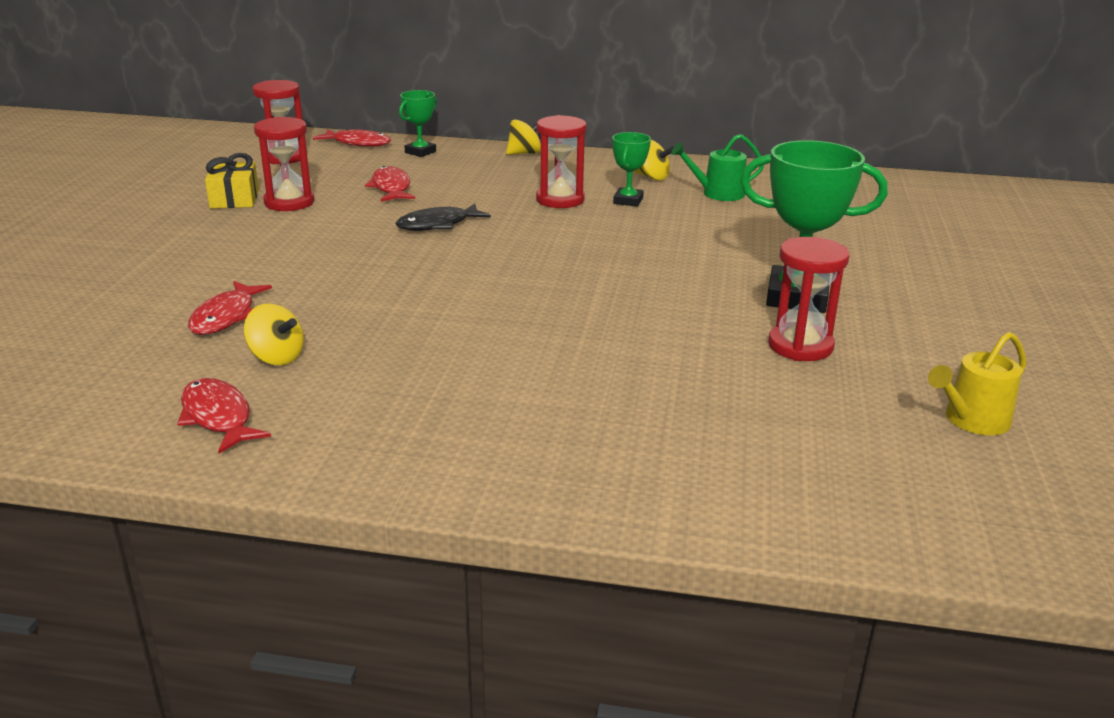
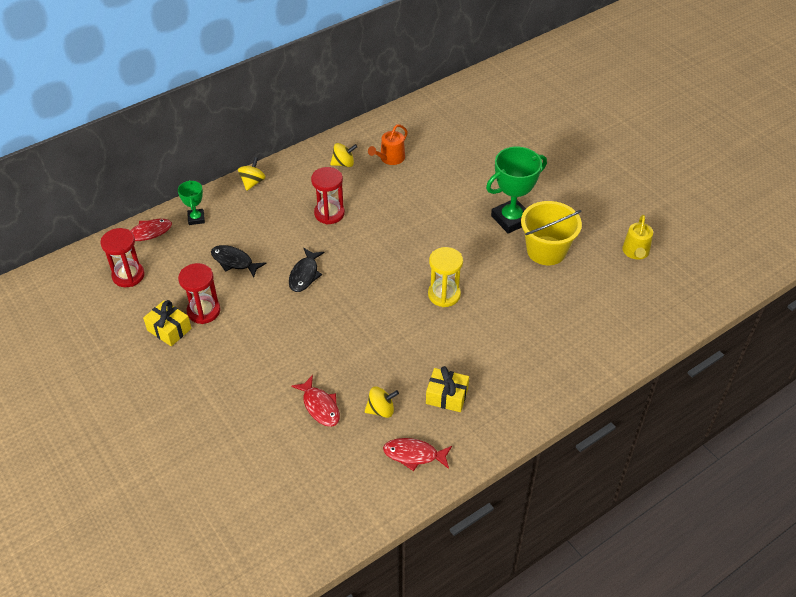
camera: 45 degrees left, 20 degrees up
red fish [365,166,415,202] -> black fish [211,245,266,278]
green trophy [612,132,651,207] -> none
green watering can [671,134,764,201] -> orange watering can [368,124,408,165]
red hourglass [768,237,849,361] -> yellow bucket [521,201,582,265]
none -> yellow gift [426,366,469,412]
none -> yellow hourglass [428,247,463,307]

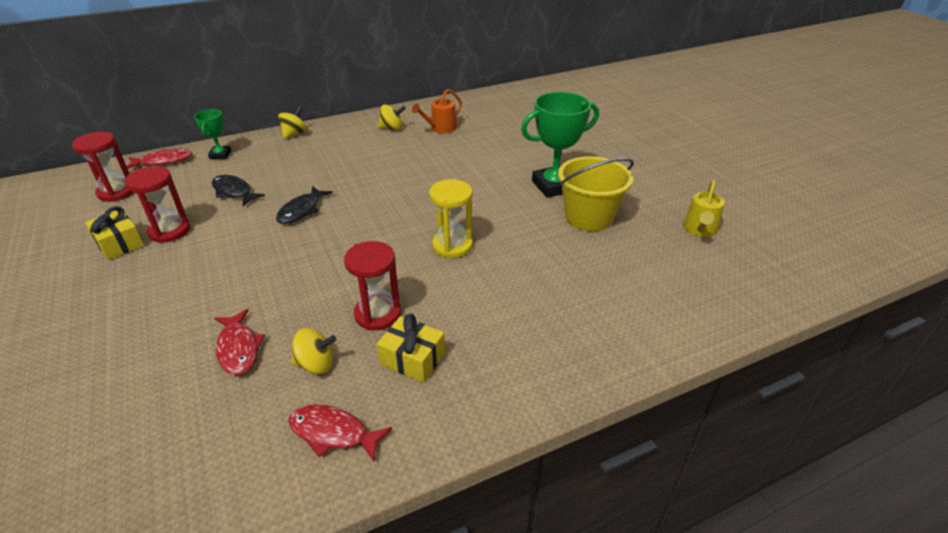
camera: 10 degrees right, 10 degrees down
red hourglass [311,167,345,224] -> red hourglass moved to [344,241,401,331]

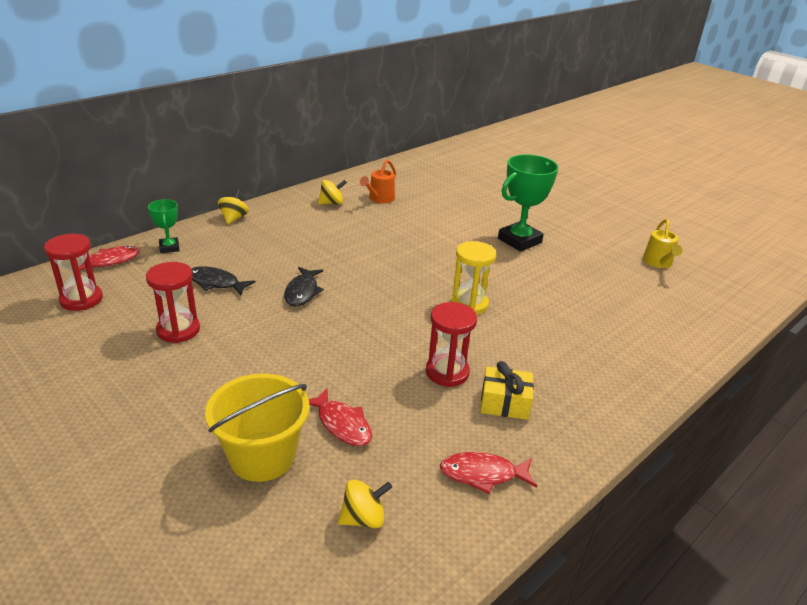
camera: 20 degrees left, 5 degrees down
yellow gift [85,206,144,260] -> none
yellow spinning top [291,328,336,374] -> yellow spinning top moved to [338,479,392,528]
yellow bucket [558,156,634,231] -> yellow bucket moved to [205,373,310,482]

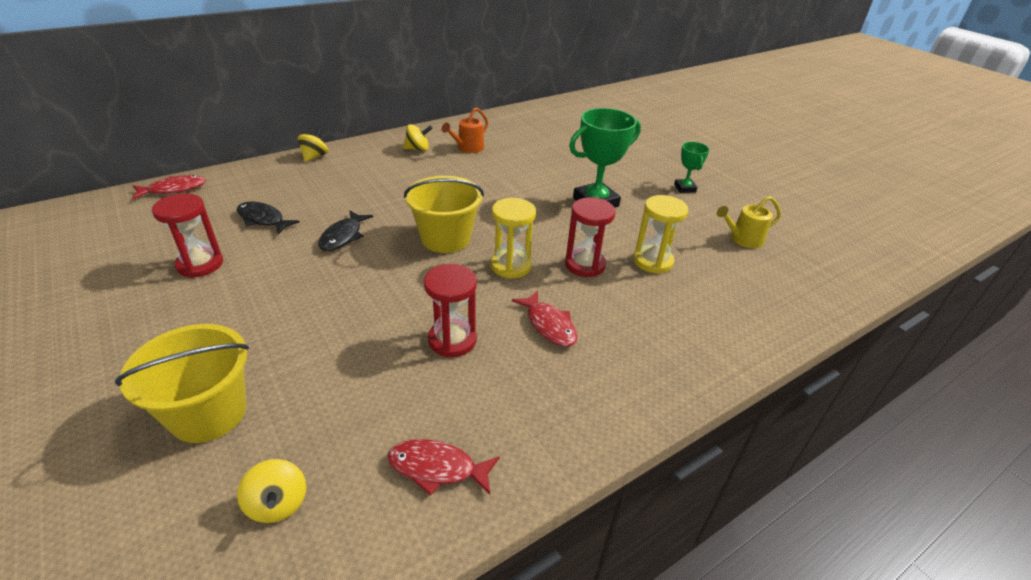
camera: 10 degrees right, 5 degrees up
red hourglass [44,234,103,311] -> red hourglass moved to [565,197,616,277]
green trophy [148,199,180,253] -> green trophy moved to [674,142,710,193]
red fish [309,388,373,446] -> red fish moved to [512,290,578,347]
yellow spinning top [338,479,392,528] -> yellow spinning top turned 75 degrees clockwise [237,459,306,523]
yellow gift [481,361,534,420] -> none
yellow watering can [643,219,683,268] -> yellow watering can turned 60 degrees clockwise [716,196,781,248]
none -> yellow bucket [404,176,484,253]
none -> yellow hourglass [633,195,688,274]

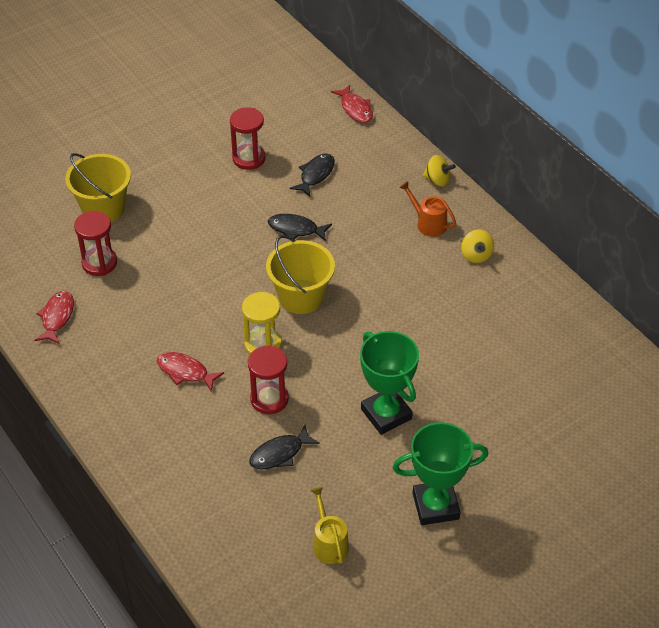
camera: 90 degrees right, 10 degrees up
yellow spinning top [237,459,306,523] -> none
red hourglass [424,264,477,357] -> red hourglass moved to [74,211,117,276]
orange watering can [442,107,488,153] -> orange watering can moved to [399,181,456,237]
red fish [512,290,578,347] -> red fish turned 60 degrees clockwise [157,352,224,391]
yellow hourglass [633,195,688,274] -> black fish [249,425,320,469]
green trophy [674,142,710,193] -> green trophy [393,422,488,525], size x1.87

